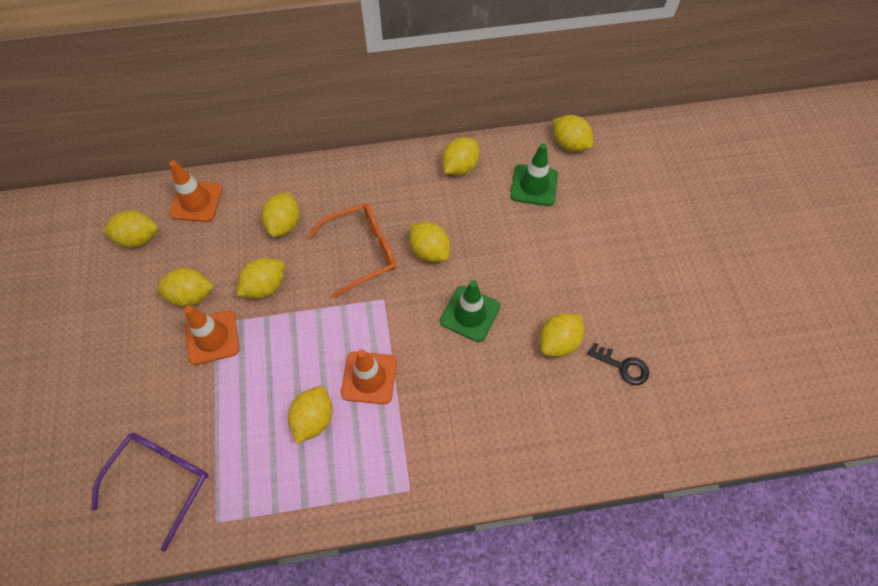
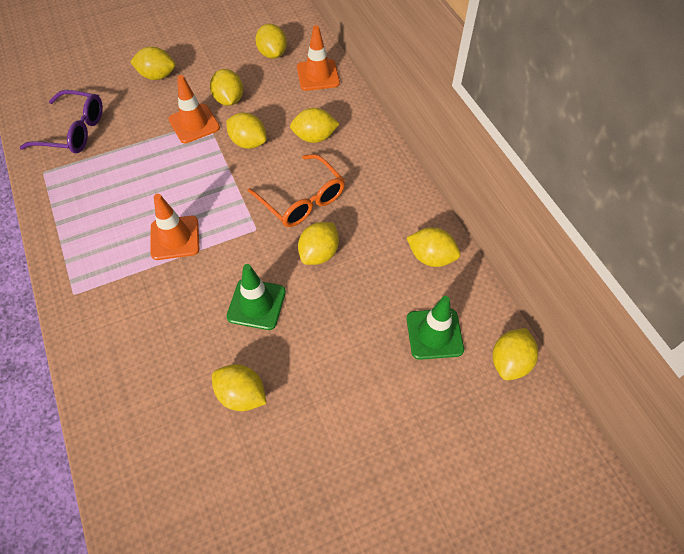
camera: 75 degrees right, 5 degrees down
yellow lemon [288,386,332,444] -> yellow lemon moved to [130,47,175,80]
black key [588,342,649,385] -> none

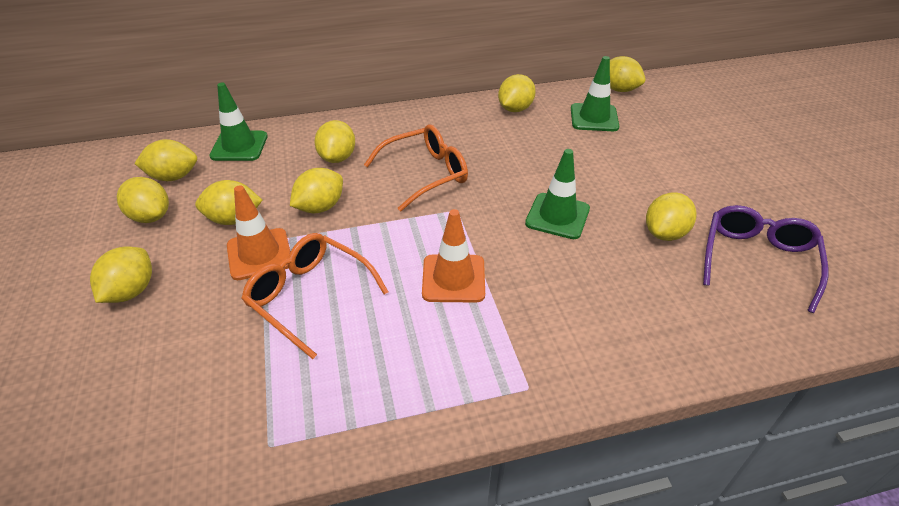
camera: 80 degrees left, 15 degrees down
purple glasses [19,90,103,153] -> purple glasses moved to [703,205,828,313]
orange traffic cone [297,25,340,91] -> green traffic cone [209,83,268,161]
yellow lemon [298,222,339,265] -> yellow lemon moved to [117,177,169,223]
none -> orange glasses [241,233,389,359]

